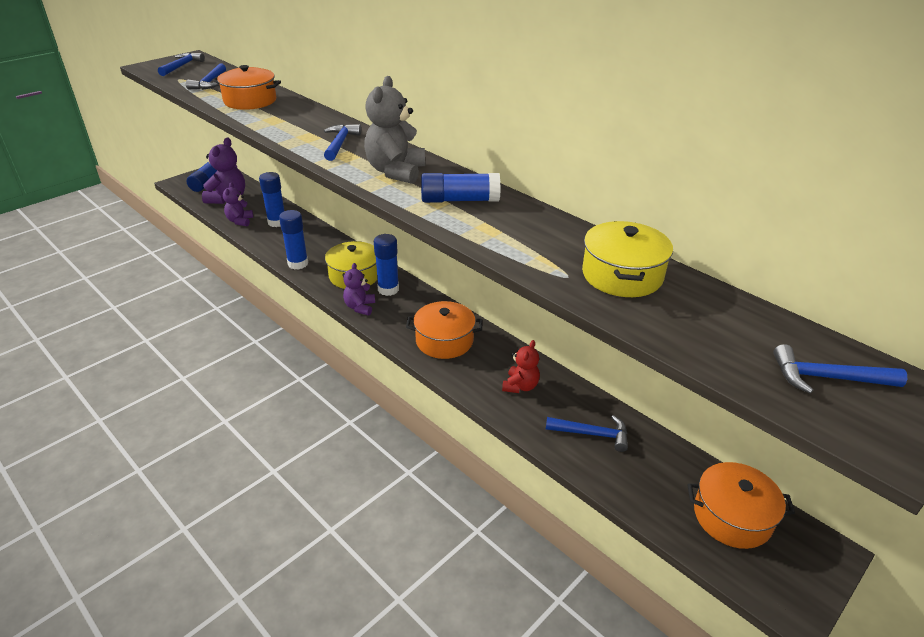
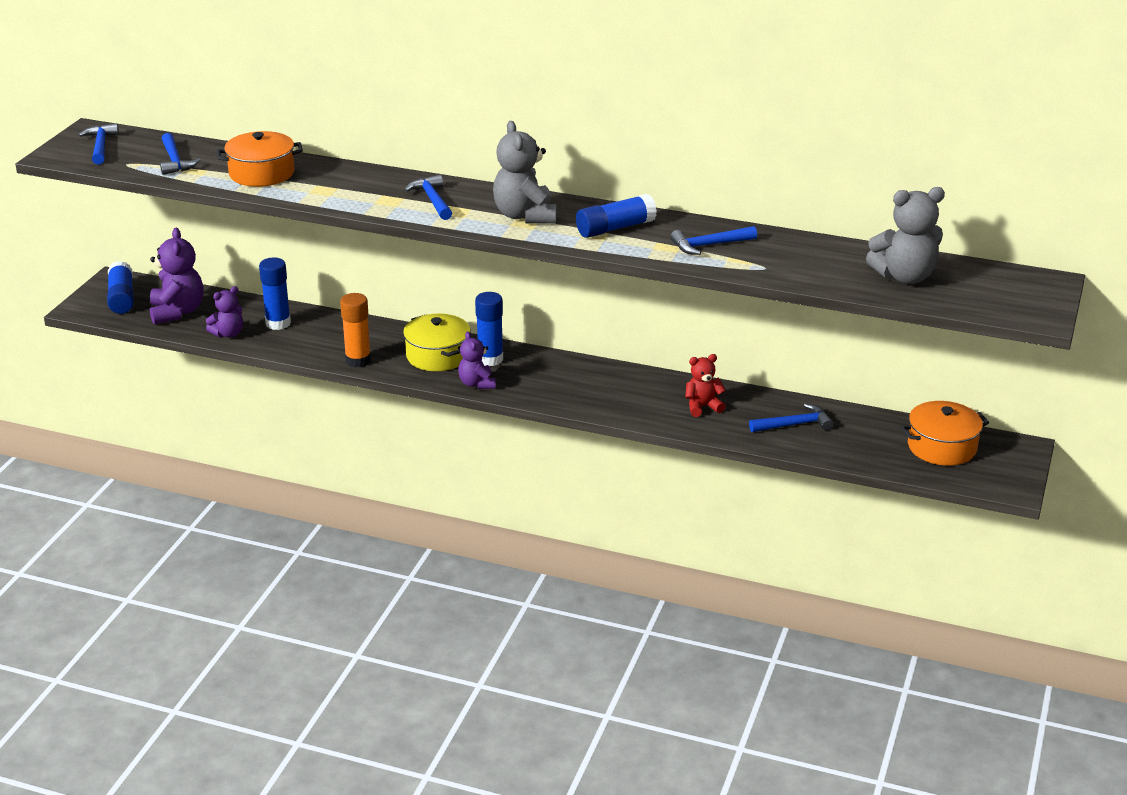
camera: 25 degrees left, 5 degrees down
purple teddy bear [223,182,253,226] -> purple teddy bear turned 105 degrees counterclockwise [206,286,243,337]
blue glue stick [279,210,308,270] -> orange glue stick [340,293,371,368]
orange pot [406,301,482,359] -> none
red teddy bear [502,340,540,393] -> red teddy bear turned 105 degrees counterclockwise [685,354,726,417]
yellow pot [582,221,673,297] -> none
blue hammer [773,344,907,394] -> blue hammer moved to [670,226,757,255]
none -> grey teddy bear [866,187,945,284]

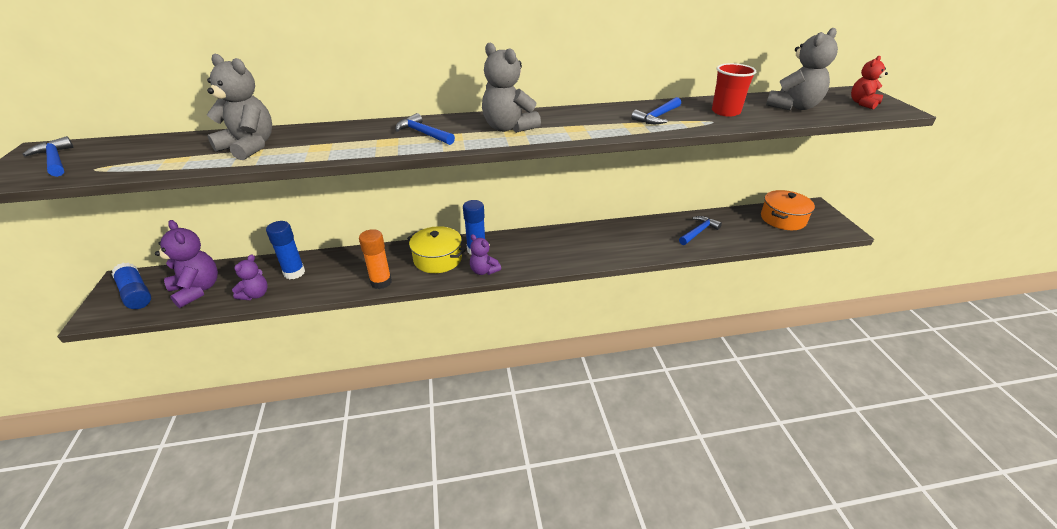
camera: 30 degrees left, 5 degrees up
blue hammer [160,133,200,175] -> none
orange pot [217,131,303,187] -> grey teddy bear [207,54,272,160]
blue glue stick [576,194,657,238] -> none
red teddy bear [685,354,726,417] -> red teddy bear moved to [851,56,888,109]
none -> red cup [712,63,756,117]

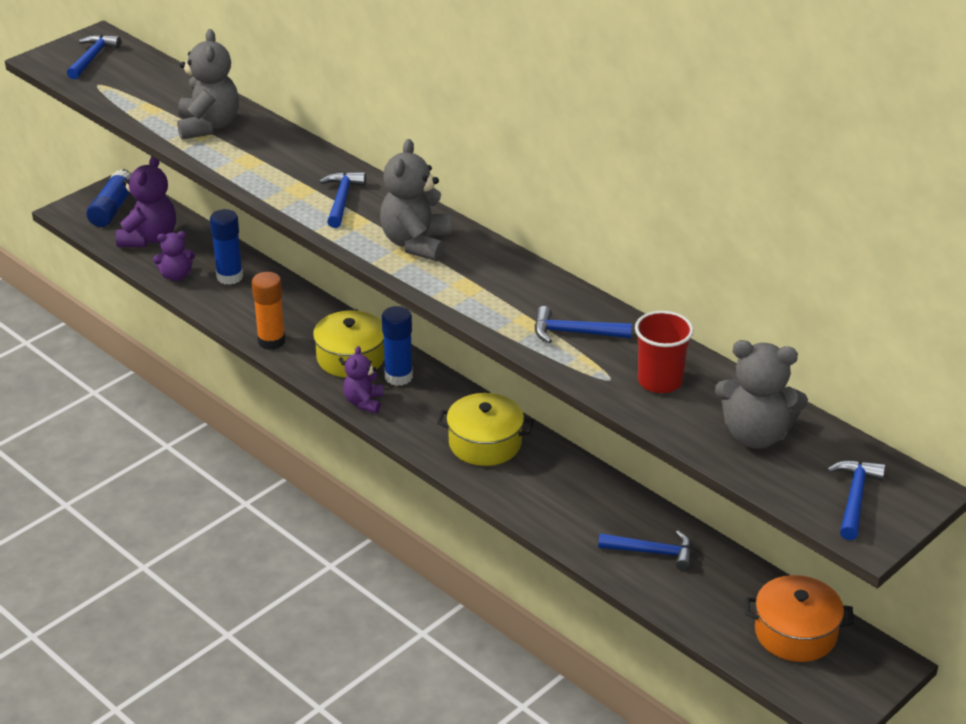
camera: 55 degrees right, 0 degrees up
red teddy bear [851,56,888,109] -> blue hammer [827,460,886,540]
none -> yellow pot [437,393,534,466]

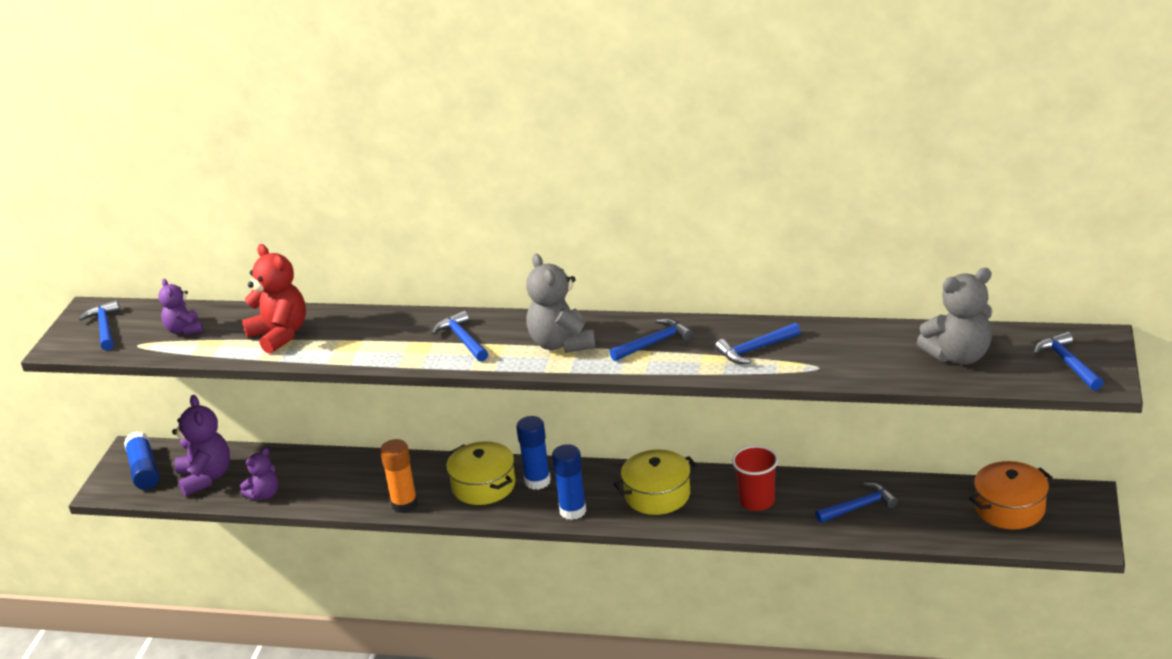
camera: 30 degrees left, 5 degrees down
grey teddy bear [177,29,239,140] -> red teddy bear [242,244,306,354]
blue glue stick [210,209,243,285] -> blue glue stick moved to [552,444,586,520]
purple teddy bear [343,346,384,413] -> purple teddy bear moved to [158,279,203,335]
red cup [635,311,694,393] -> red cup moved to [732,446,778,511]
none -> blue hammer [610,318,693,361]

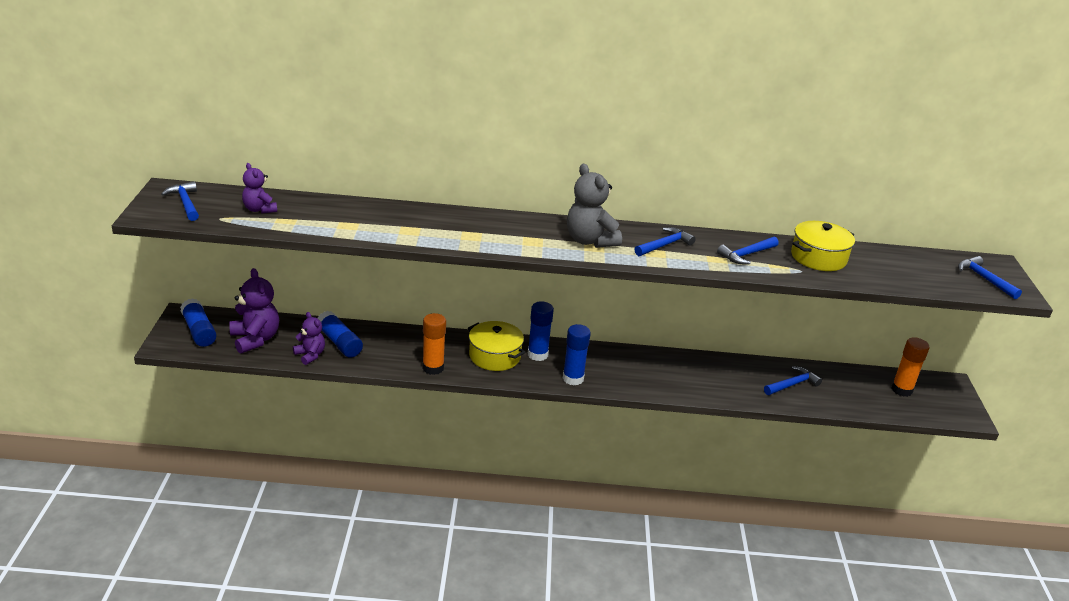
camera: 15 degrees left, 0 degrees up
purple teddy bear [240,448,278,500] -> purple teddy bear turned 75 degrees counterclockwise [293,312,325,365]
red teddy bear [242,244,306,354] -> none
blue hammer [432,311,488,362] -> none
yellow pot [614,449,698,515] -> yellow pot moved to [791,221,855,271]
red cup [732,446,778,511] -> none
grey teddy bear [917,268,993,365] -> none
orange pot [969,461,1053,530] -> orange glue stick [891,337,929,397]
none -> blue glue stick [318,311,363,358]

